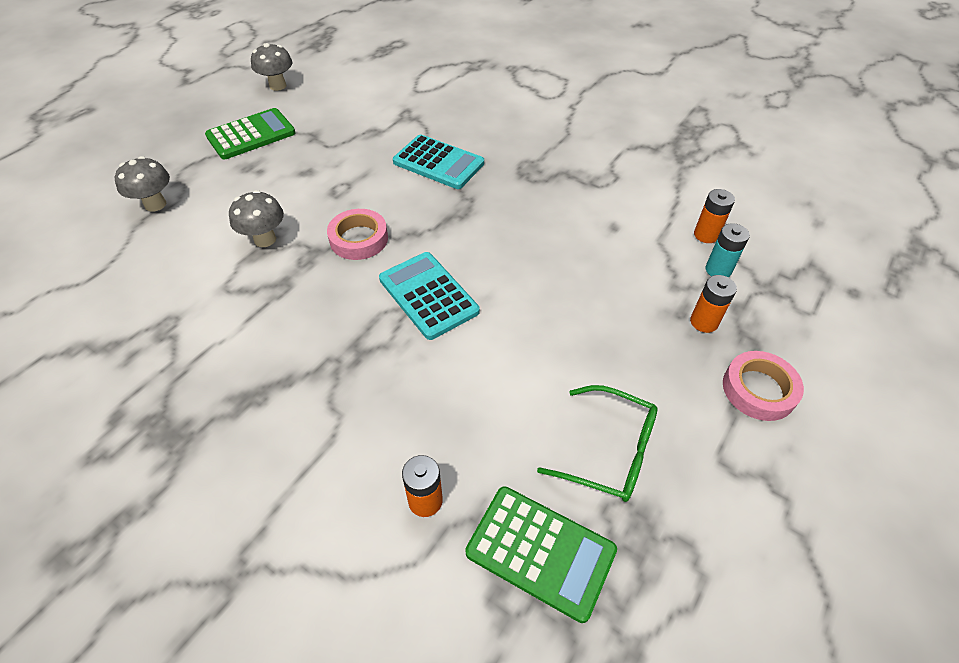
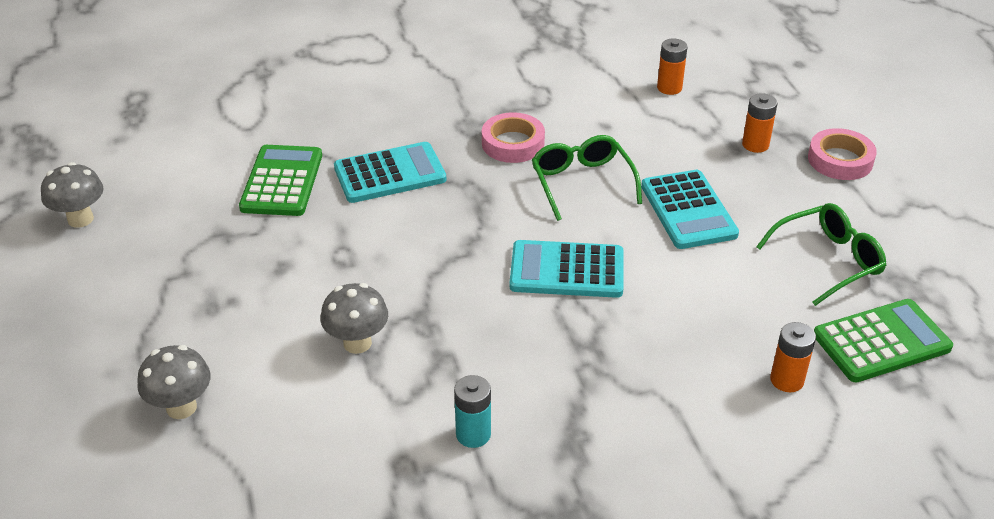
camera: 50 degrees left, 10 degrees down
green calculator [205,108,296,159] -> green calculator moved to [239,145,322,216]
pink tape [327,209,388,260] -> pink tape moved to [482,112,545,163]
turquoise battery [706,223,750,277] -> turquoise battery moved to [454,375,491,448]
none -> green glasses [532,135,642,221]
none -> turquoise calculator [641,170,739,249]

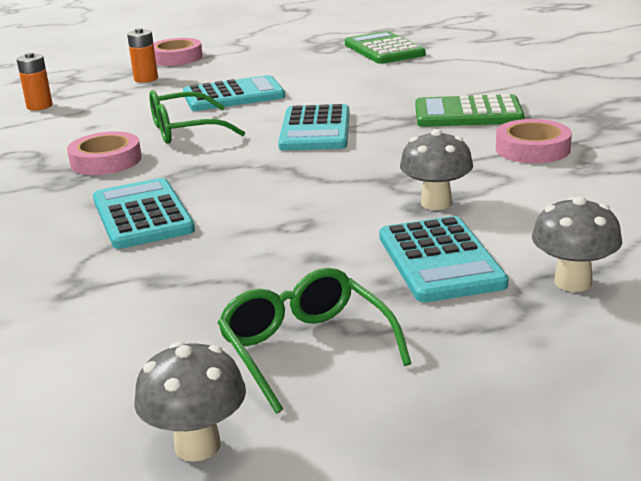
camera: 90 degrees left, 15 degrees down
green calculator [239,145,322,216] -> green calculator moved to [415,94,525,127]
turquoise battery [454,375,491,448] -> pink tape [496,119,572,163]
green glasses [756,203,886,306] -> green glasses moved to [218,268,412,414]
orange battery [770,322,816,392] -> none
none -> turquoise calculator [379,216,509,302]

